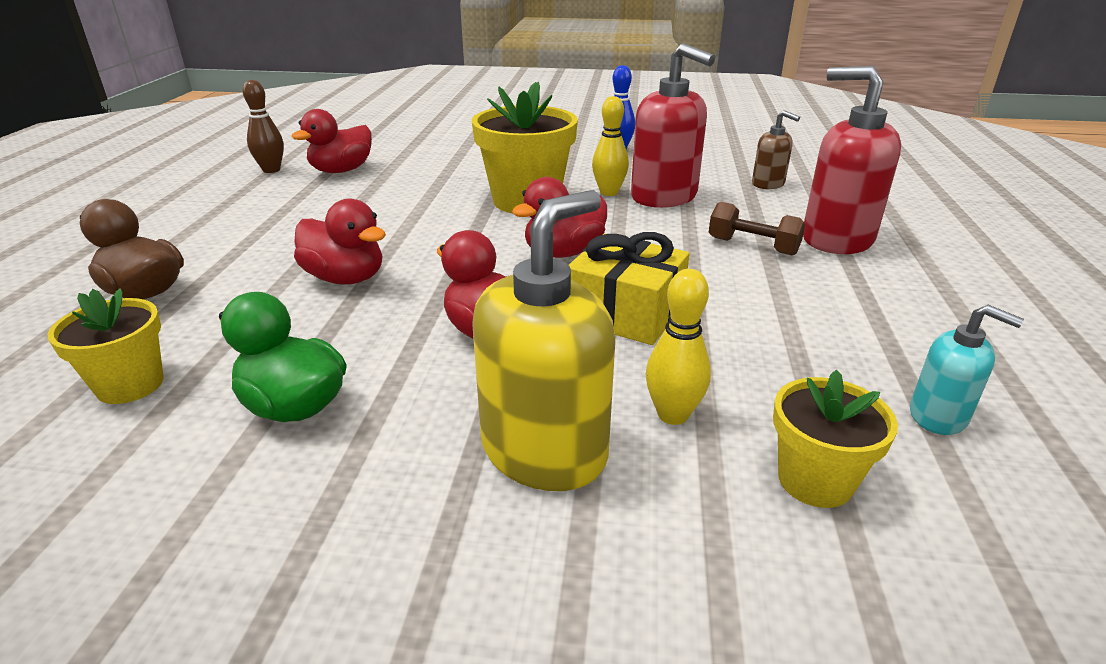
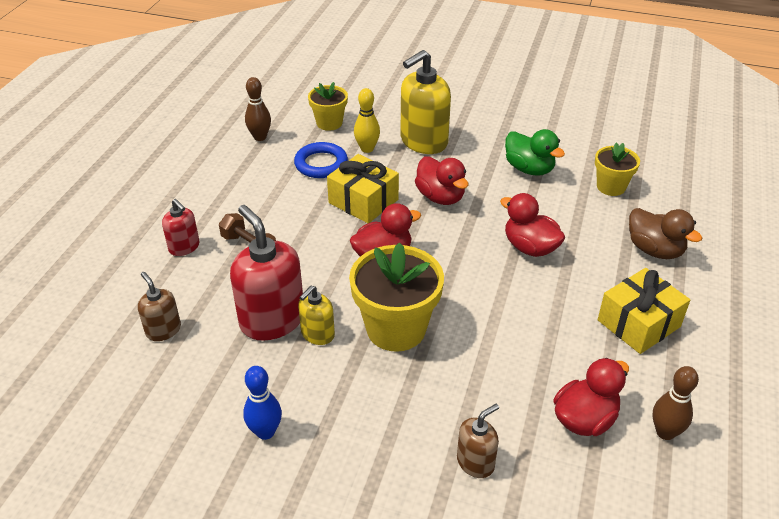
camera: 170 degrees left, 10 degrees up
yellow bowling pin [592,96,629,196] -> yellow soap dispenser [298,286,335,345]
red soap dispenser [803,66,901,254] -> red soap dispenser [162,199,199,256], size x0.53
turquoise soap dispenser [910,305,1024,435] -> brown bowling pin [245,77,271,141]
none -> blue ring [294,142,348,178]
none -> brown soap dispenser [457,404,499,478]
none -> yellow gift [598,268,690,354]

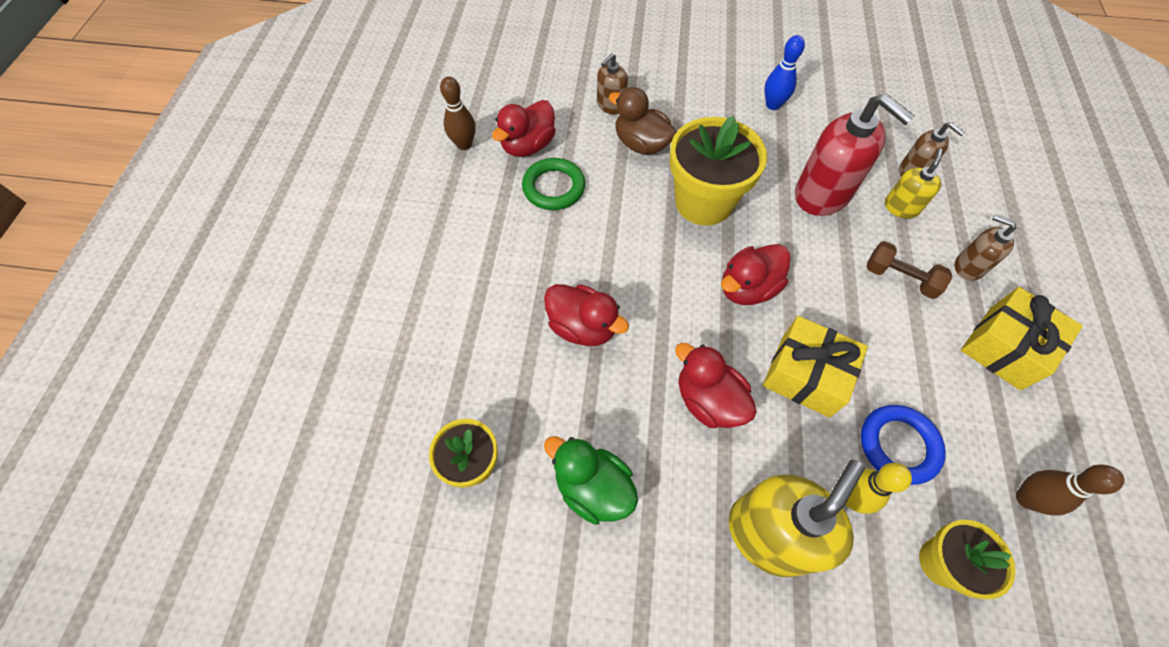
camera: 170 degrees right, 20 degrees up
red soap dispenser [162,199,199,256] -> brown soap dispenser [955,215,1017,281]
yellow soap dispenser [298,286,335,345] -> yellow soap dispenser moved to [885,149,942,219]
yellow gift [598,268,690,354] -> yellow gift moved to [961,287,1083,390]
brown duck [629,208,702,259] -> brown duck moved to [609,87,676,155]
none -> green ring [522,158,585,210]

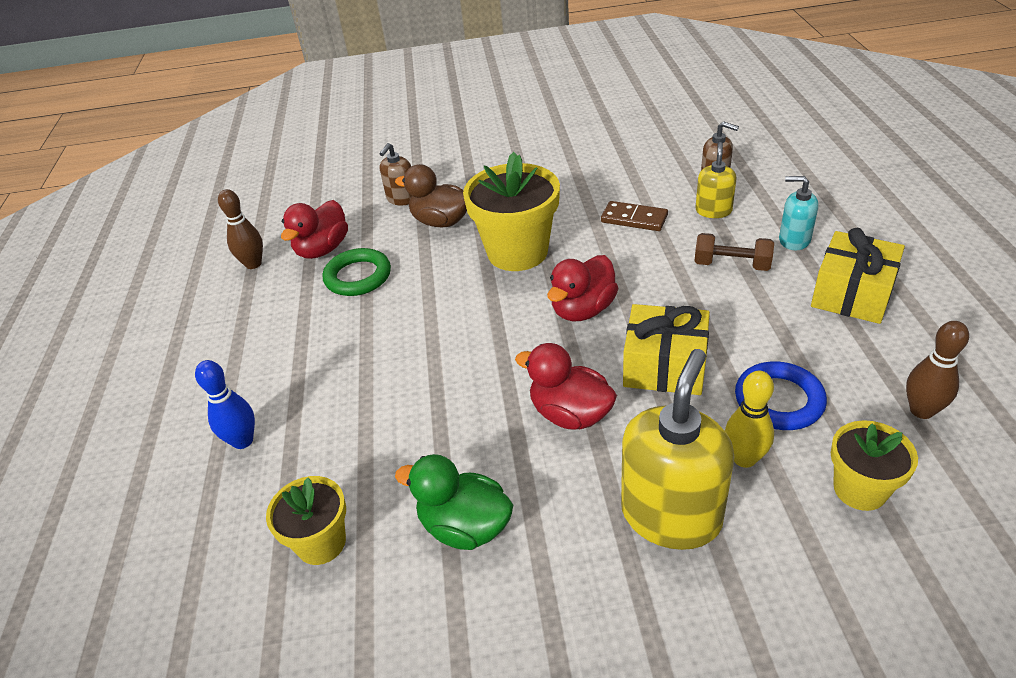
camera: 10 degrees left, 20 degrees down
red duck [544,284,629,346] -> none
blue bowling pin [765,35,805,110] -> blue bowling pin moved to [195,360,255,449]
red soap dispenser [795,93,915,216] -> brown domino [601,201,668,231]
brown soap dispenser [955,215,1017,281] -> turquoise soap dispenser [779,176,818,250]

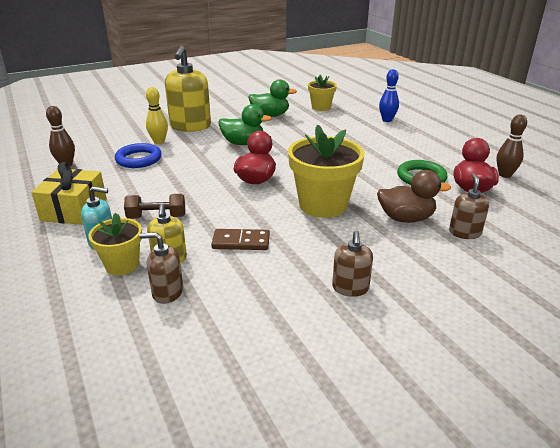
camera: 155 degrees right, 10 degrees down
red duck [515,343,617,429] -> green duck [219,104,272,145]
yellow gift [623,304,710,395] -> none
yellow flower pot [831,420,918,511] -> yellow flower pot moved to [88,213,142,276]
none -> brown soap dispenser [332,230,373,297]

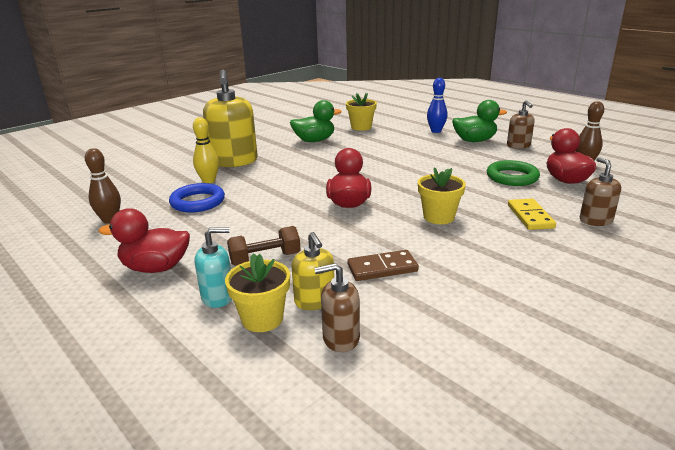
camera: 15 degrees left, 5 degrees down
yellow gift [31,162,107,225] -> red duck [99,208,190,273]
green duck [219,104,272,145] -> green duck moved to [452,100,507,142]
yellow flower pot [288,125,365,218] -> yellow flower pot [418,167,466,224], size x0.58
brown soap dispenser [332,230,373,297] -> brown soap dispenser moved to [507,100,535,149]
brown duck [377,170,451,223] -> yellow domino [508,199,556,230]

